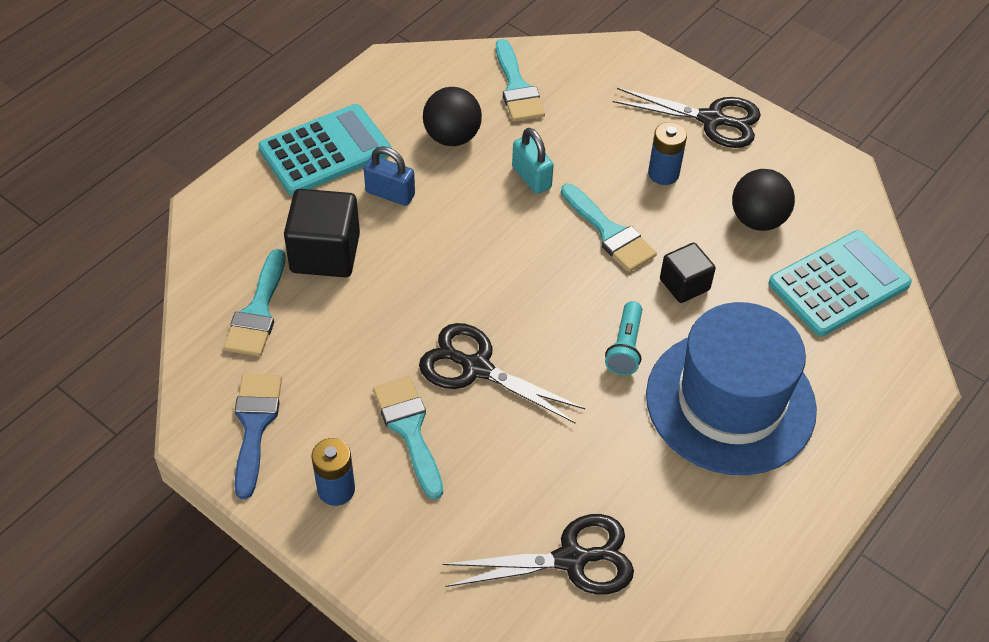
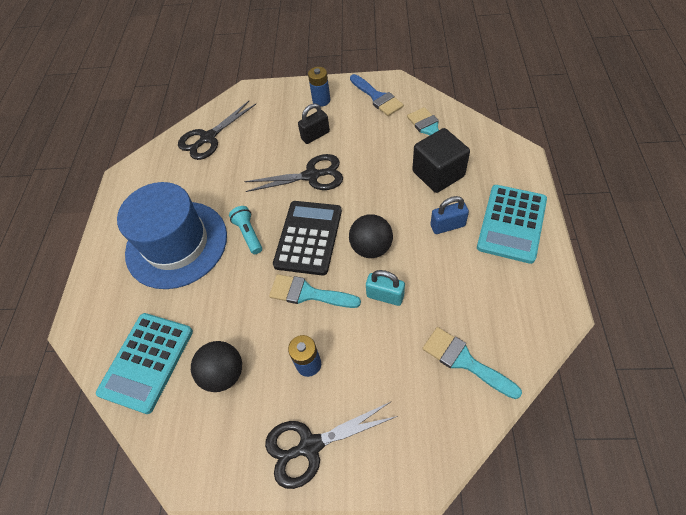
camera: 150 degrees right, 5 degrees up
turquoise brush [373,376,443,500] -> black padlock [298,103,330,144]
black ball [423,87,482,146] -> black ball moved to [349,214,393,258]
black cube [660,243,716,303] -> none
none -> black calculator [273,201,342,276]

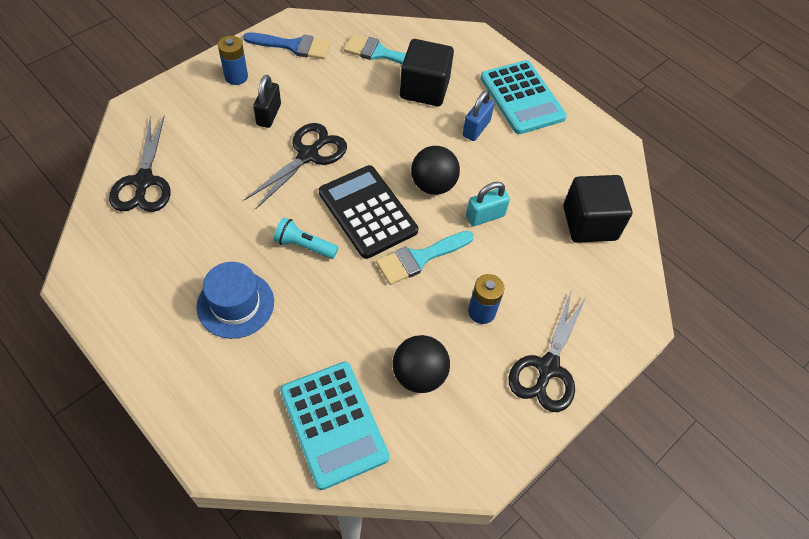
camera: 55 degrees left, 0 degrees up
blue hat [117,182,227,289] -> blue hat [197,262,274,339], size x0.56
turquoise brush [422,327,522,399] -> black cube [563,175,632,243]

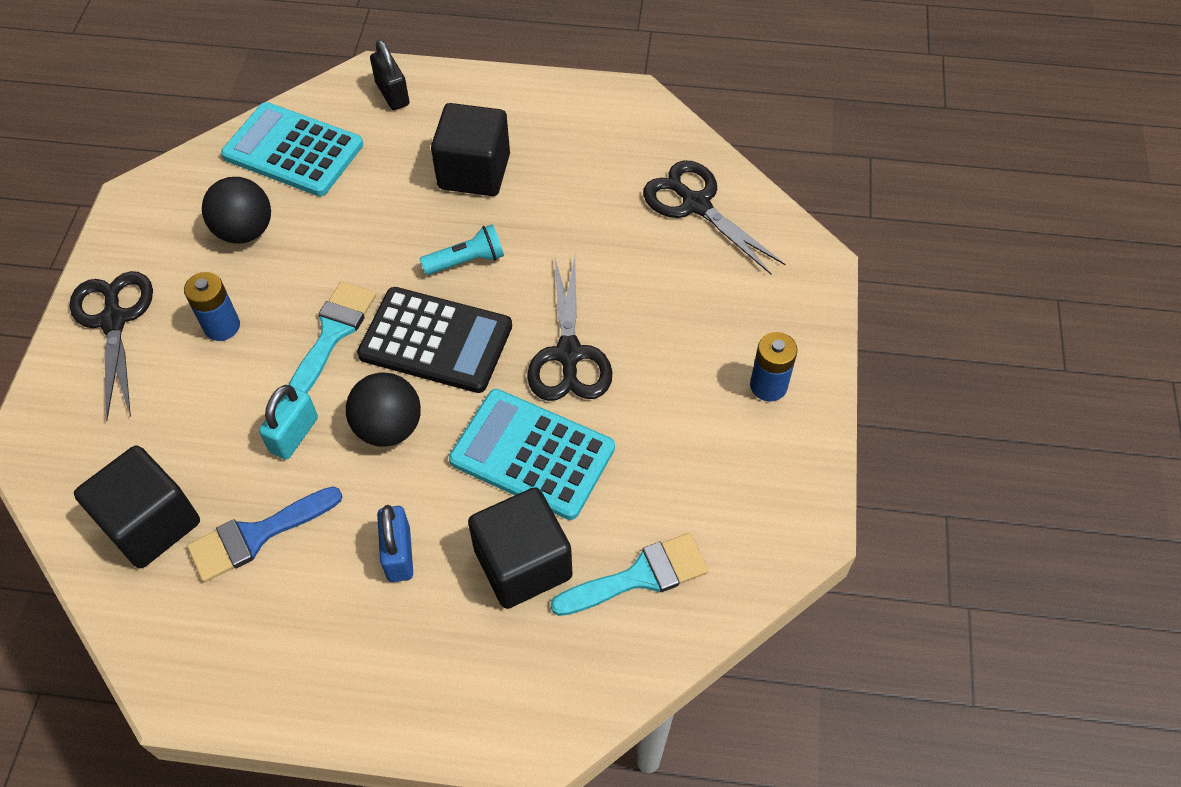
camera: 145 degrees right, 0 degrees up
blue hat [197,262,274,339] -> black cube [431,103,510,196]
blue brush [243,32,331,59] -> blue brush moved to [187,486,342,582]
black padlock [253,75,281,128] -> black padlock moved to [370,40,409,110]
turquoise calculator [480,60,567,134] -> turquoise calculator moved to [449,389,615,520]

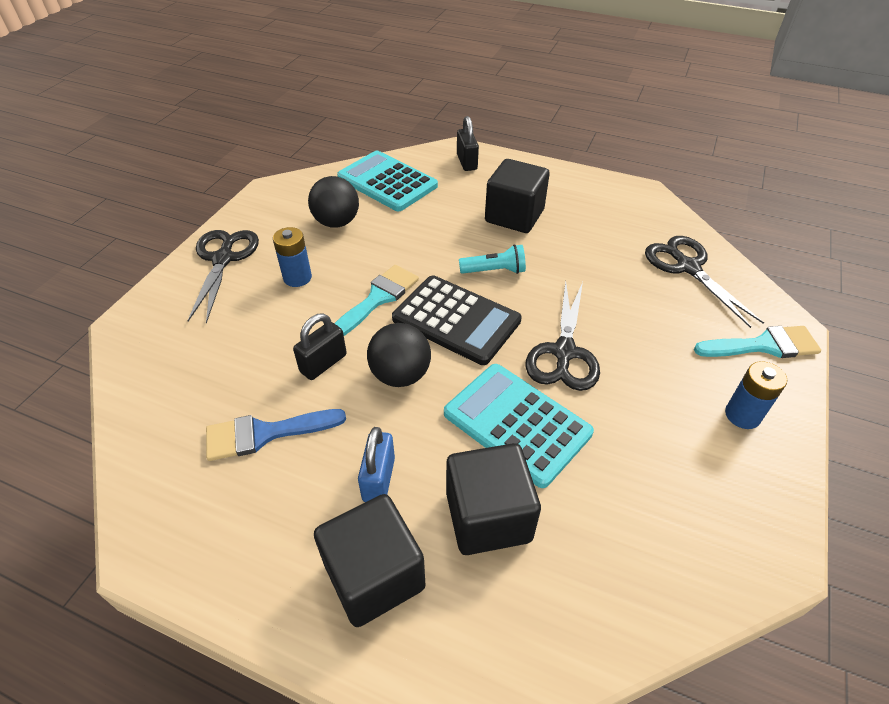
camera: 15 degrees right, 10 degrees down
black cube [74,445,200,568] -> black cube moved to [314,494,426,627]
turquoise padlock [259,385,318,460] -> black padlock [293,313,347,380]
turquoise brush [550,533,709,616] -> turquoise brush moved to [694,326,821,358]

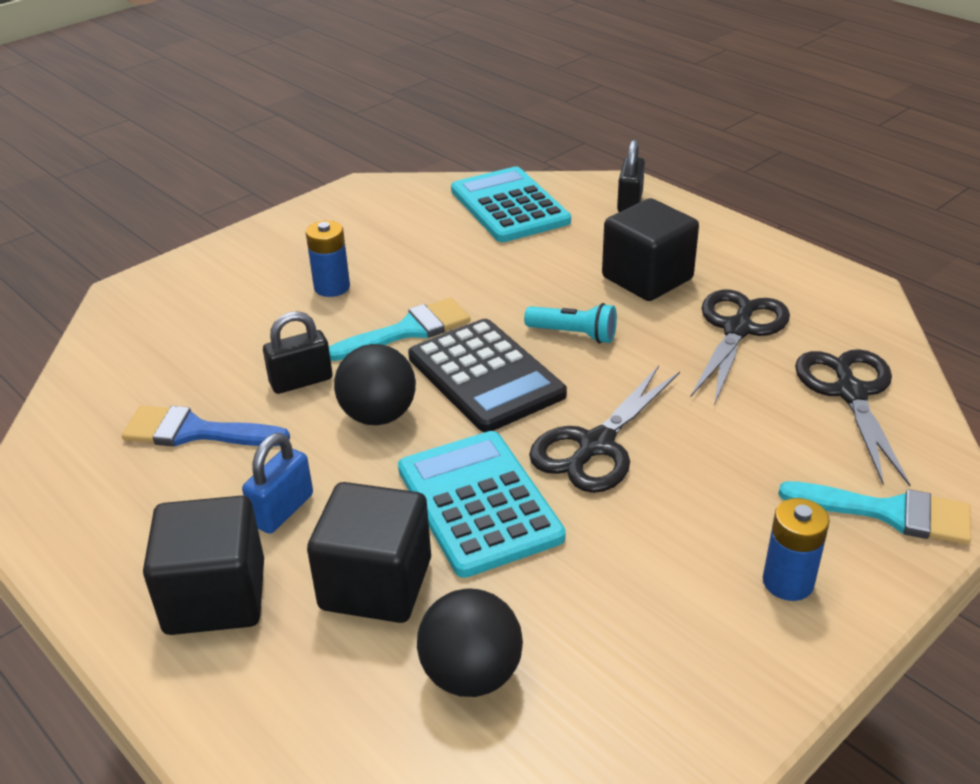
camera: 25 degrees right, 10 degrees down
black scissors [188,230,259,324] -> black scissors moved to [690,290,790,405]
black ball [308,176,359,227] -> black ball moved to [417,588,523,697]

